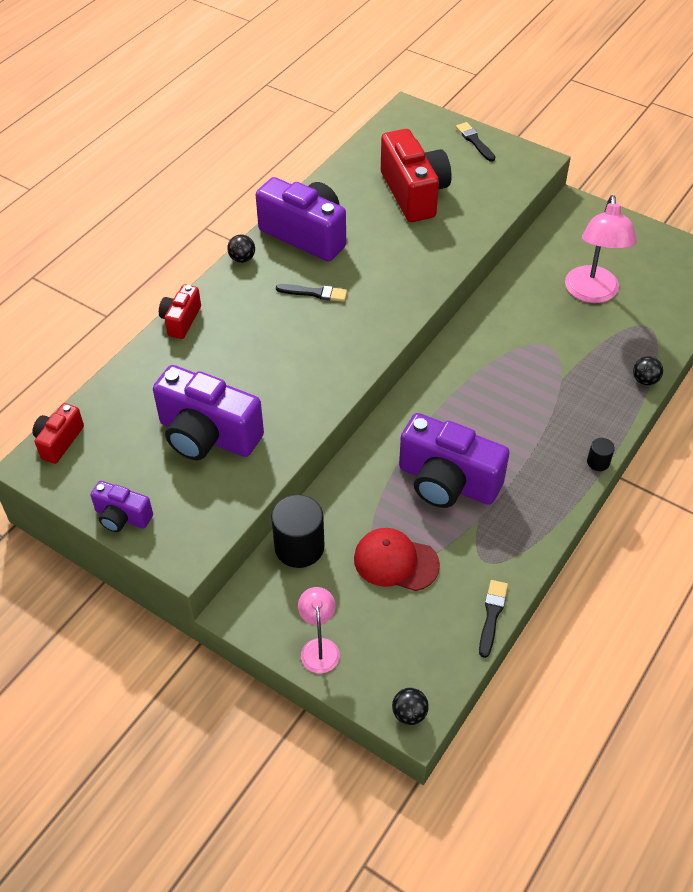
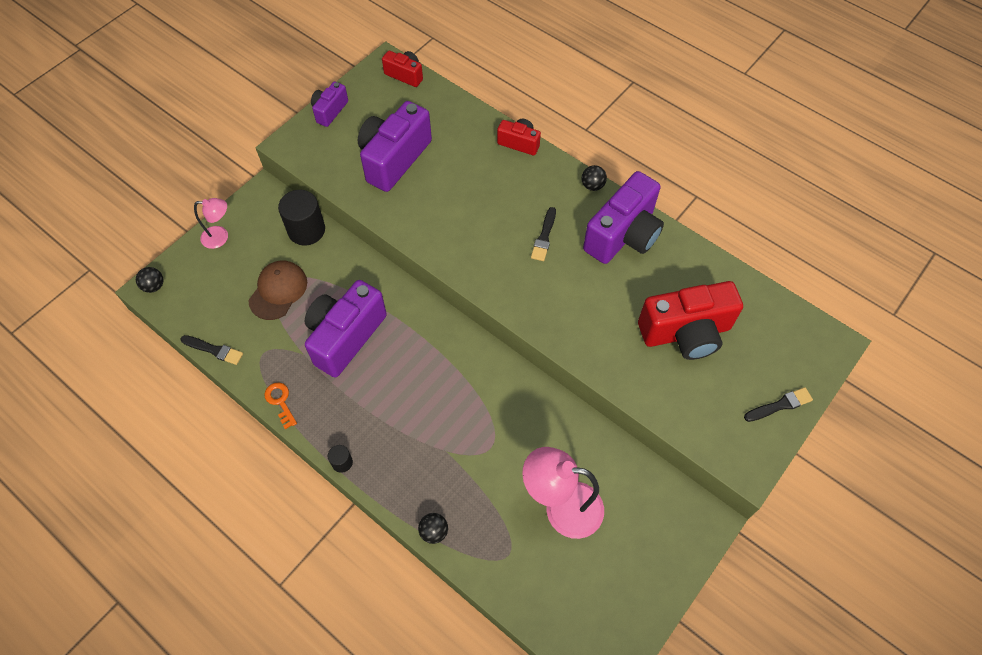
camera: 95 degrees right, 10 degrees up
red cap [354,528,440,591] -> brown cap [248,261,307,320]
none -> orange key [264,383,297,429]

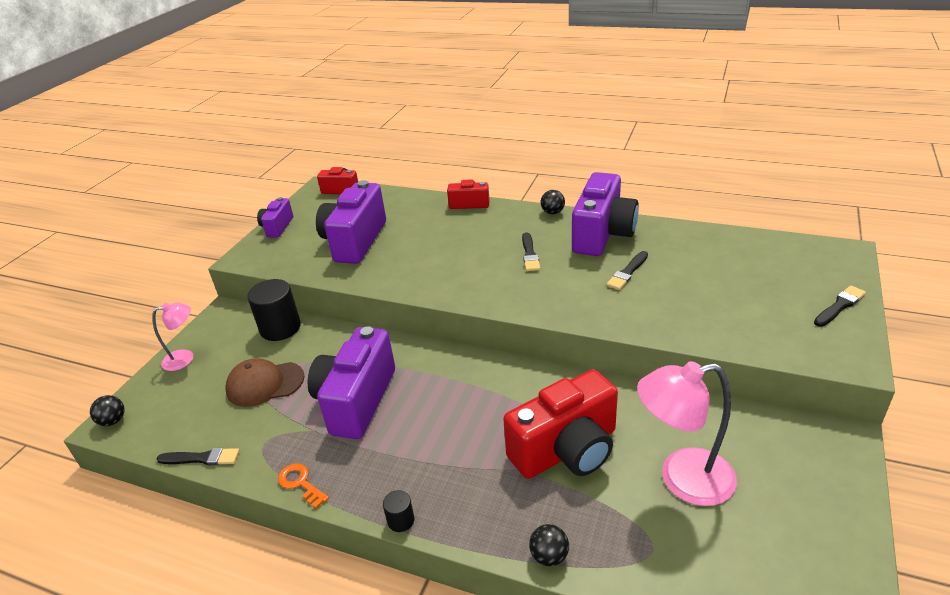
camera: 15 degrees left, 25 degrees down
brown cap [248,261,307,320] -> brown cap turned 105 degrees counterclockwise [226,358,305,407]
red camera [638,281,743,360] -> red camera moved to [503,369,618,479]
none -> black brush [606,251,648,290]

